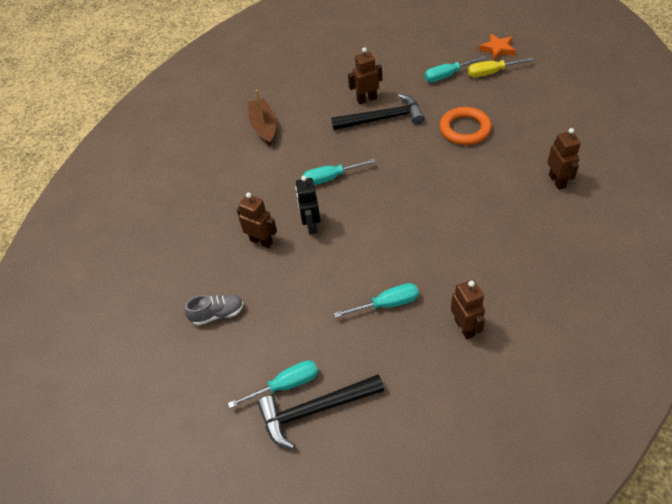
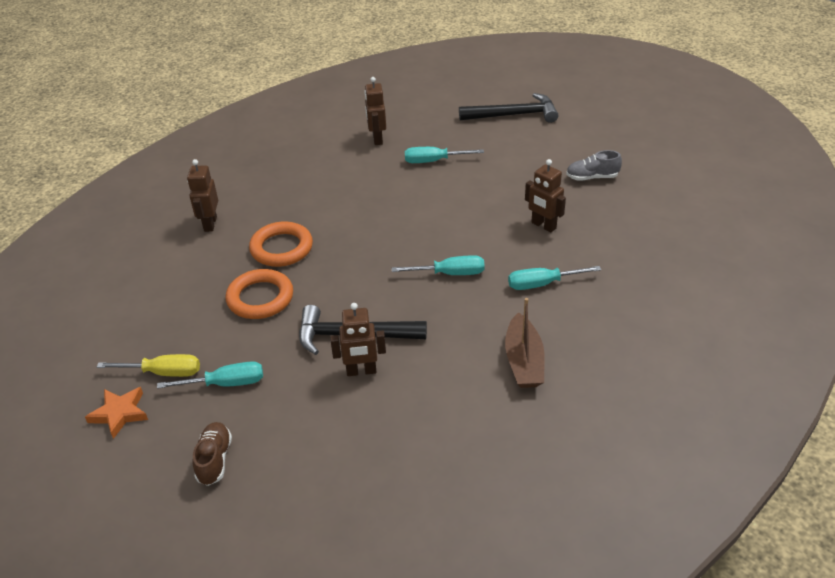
camera: 170 degrees left, 10 degrees down
turquoise screwdriver [228,360,318,408] -> turquoise screwdriver moved to [508,266,601,290]
black robot [295,176,320,235] -> none
none -> brown shoe [193,422,232,486]
none -> orange ring [249,222,313,267]

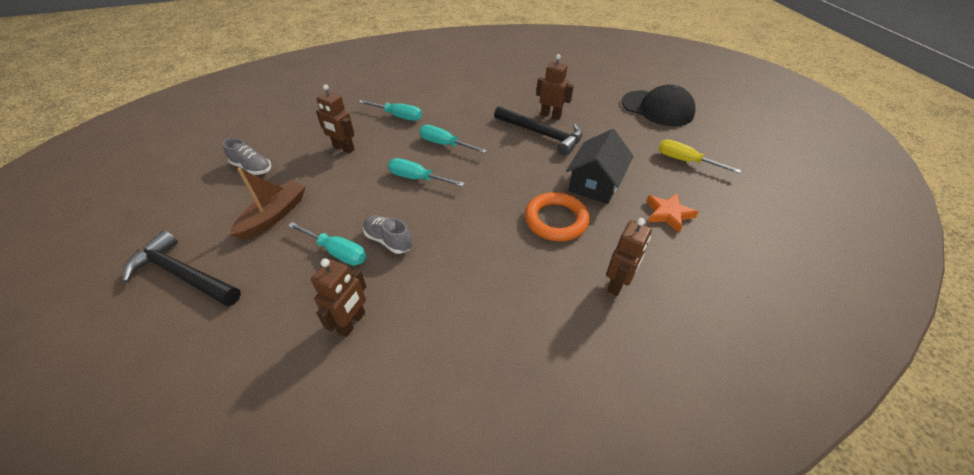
camera: 150 degrees left, 5 degrees up
orange star [85,387,148,439] -> orange star moved to [646,193,698,233]
turquoise screwdriver [157,361,263,389] -> turquoise screwdriver moved to [388,158,465,187]
brown shoe [193,422,232,486] -> black cap [622,84,696,126]
orange ring [225,269,293,319] -> black house [566,129,634,204]
brown boat [505,298,545,388] -> brown boat moved to [230,168,306,240]
brown robot [525,159,566,232] -> brown robot turned 135 degrees clockwise [316,84,355,153]
none -> grey shoe [363,215,413,254]

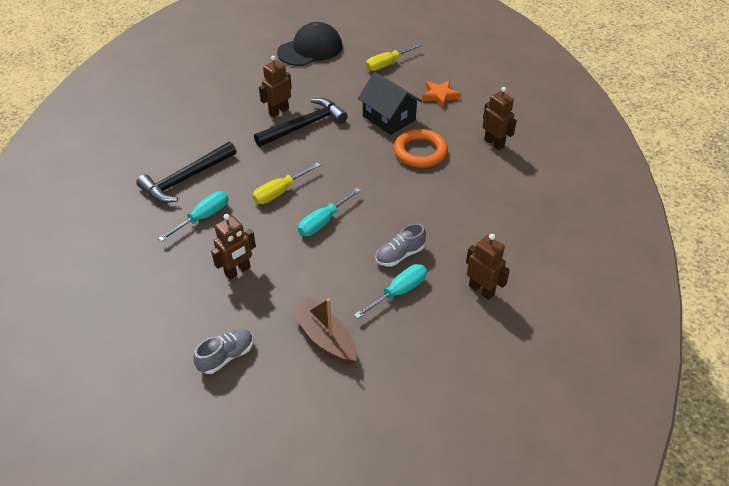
camera: 70 degrees left, 0 degrees up
black hammer [123,230,241,306] -> black hammer moved to [136,142,236,203]
turquoise screwdriver [419,125,487,153] -> yellow screwdriver [253,162,321,204]

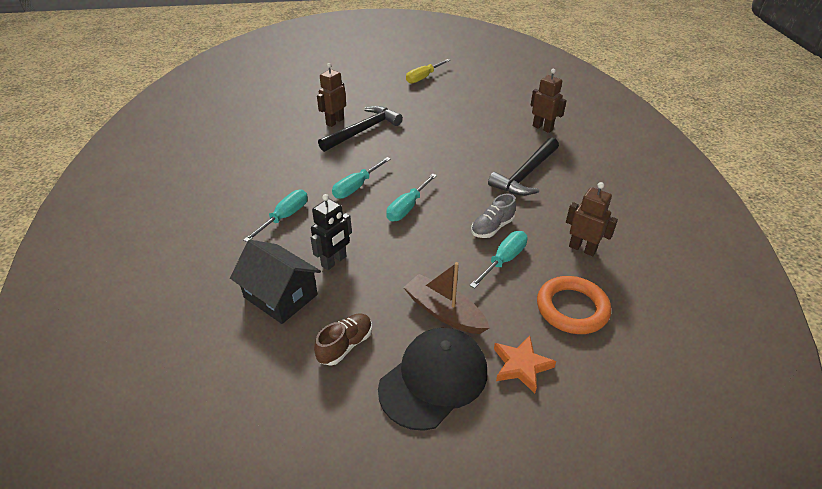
camera: 10 degrees left, 5 degrees down
black hammer [136,142,236,203] -> black hammer moved to [488,138,559,196]
grey shoe [193,329,254,374] -> brown shoe [314,314,372,366]
brown robot [211,214,256,279] -> black robot [311,194,352,270]
yellow screwdriver [253,162,321,204] -> turquoise screwdriver [332,157,391,199]
black cap [277,22,342,66] -> black cap moved to [378,328,487,431]
black house [358,72,422,135] -> black house moved to [230,240,321,324]
orange ring [394,129,448,168] -> orange ring moved to [537,276,611,334]
orange star [422,80,461,108] -> orange star moved to [494,336,556,393]

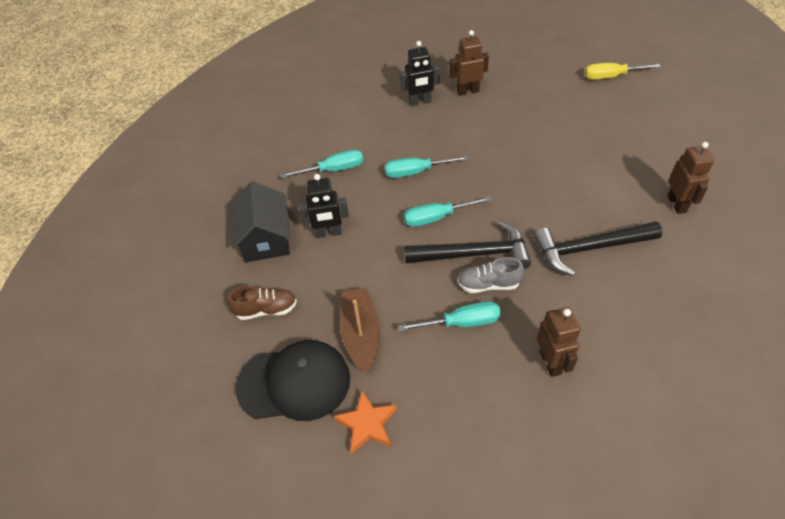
camera: 45 degrees right, 10 degrees up
black hammer [318,106,403,152] -> black hammer moved to [404,221,531,269]
orange ring [537,276,611,334] -> none
none -> black robot [400,41,440,106]

